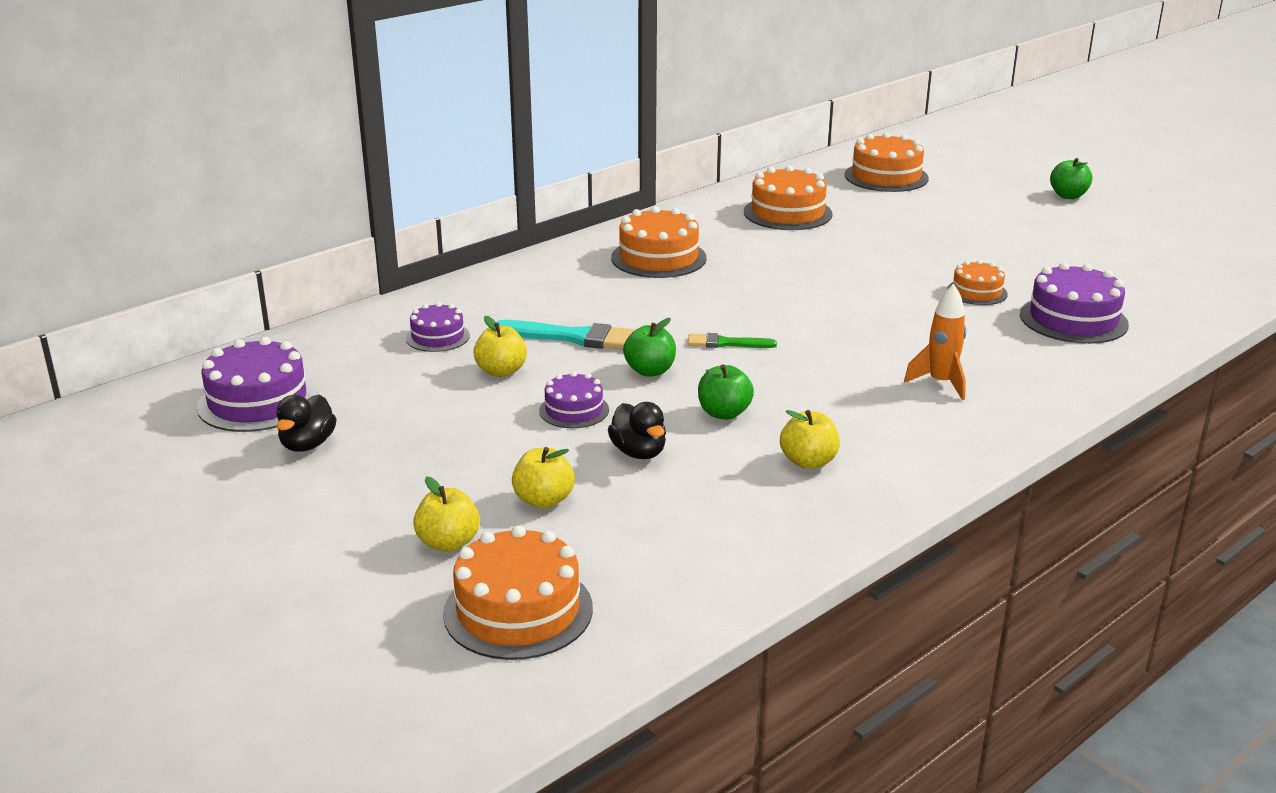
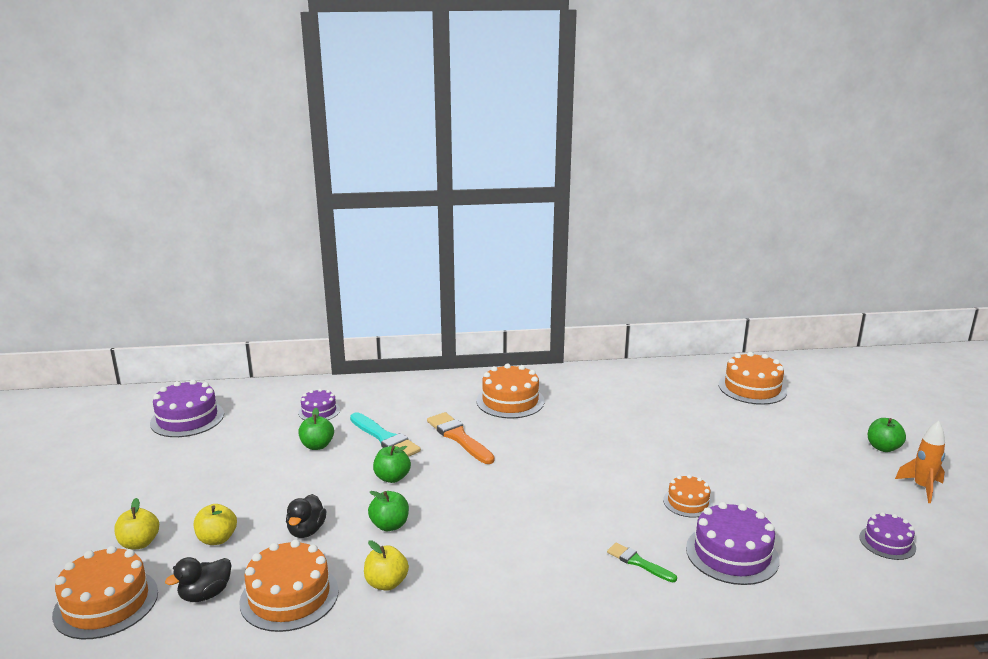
camera: 35 degrees right, 5 degrees down
black duck [276,395,336,452] -> black duck moved to [165,557,231,602]
yellow apple [473,316,527,377] -> green apple [298,408,334,450]
purple cake [539,371,609,428] -> purple cake moved to [859,512,916,560]
green brush [688,333,777,348] -> green brush moved to [607,543,677,582]
orange cake [744,165,833,230] -> orange cake moved to [239,540,339,632]
orange rocket [904,283,966,400] -> orange rocket moved to [895,421,945,503]
none -> orange brush [427,412,495,464]

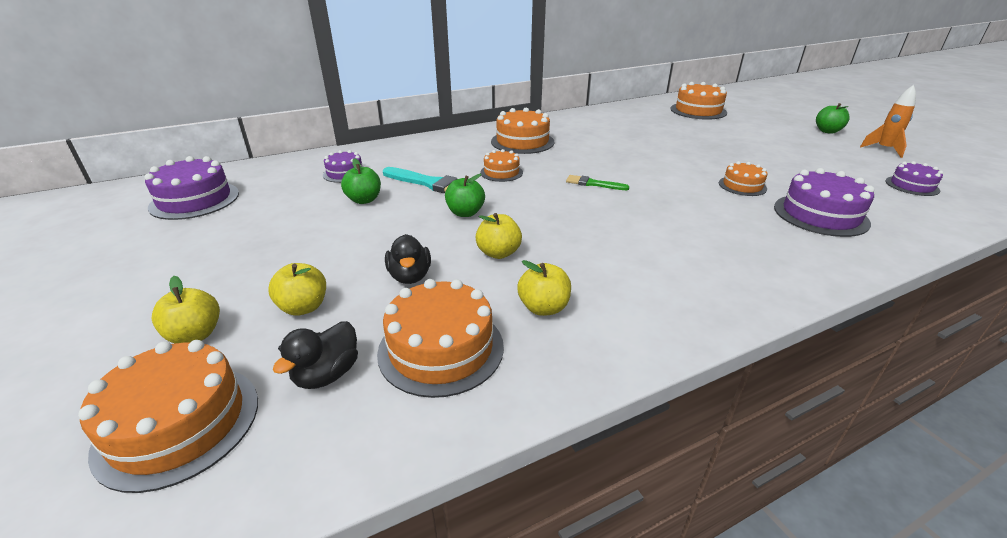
camera: 20 degrees left, 10 degrees up
green apple [368,491,409,531] -> yellow apple [476,213,522,259]
orange brush [427,412,495,464] -> orange cake [480,149,523,182]
green brush [607,543,677,582] -> green brush moved to [566,175,629,190]

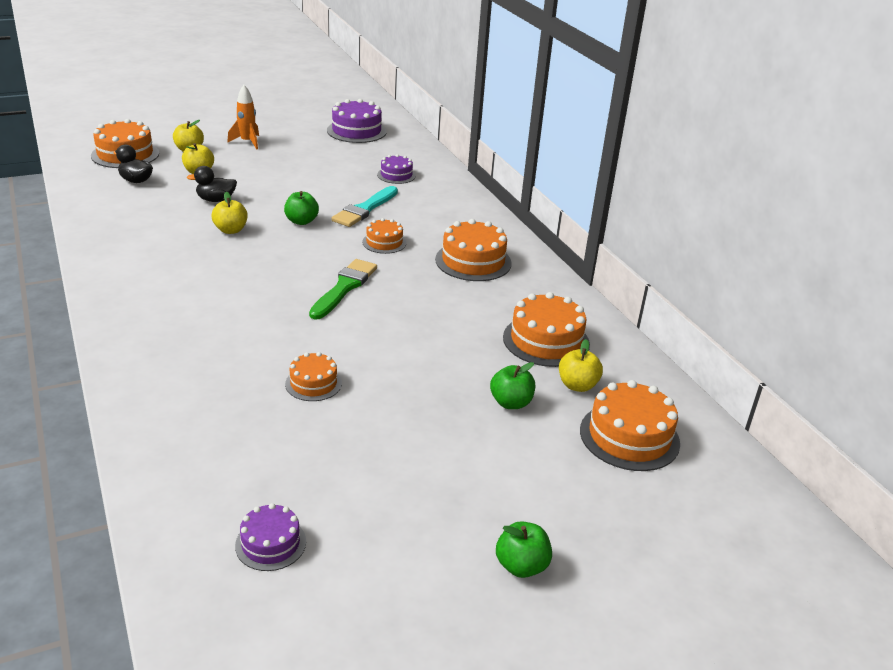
camera: 90 degrees right, 0 degrees up
green apple [341,158,381,204] -> green apple moved to [490,362,535,409]
orange cake [377,279,504,398] -> orange cake moved to [503,292,590,367]
yellow apple [517,260,571,316] -> yellow apple moved to [559,339,603,392]
green brush [566,175,629,190] -> green brush [309,259,377,320], size x1.69
purple cake [774,168,875,237] -> none
orange rocket [860,85,916,158] -> orange rocket moved to [227,85,259,150]

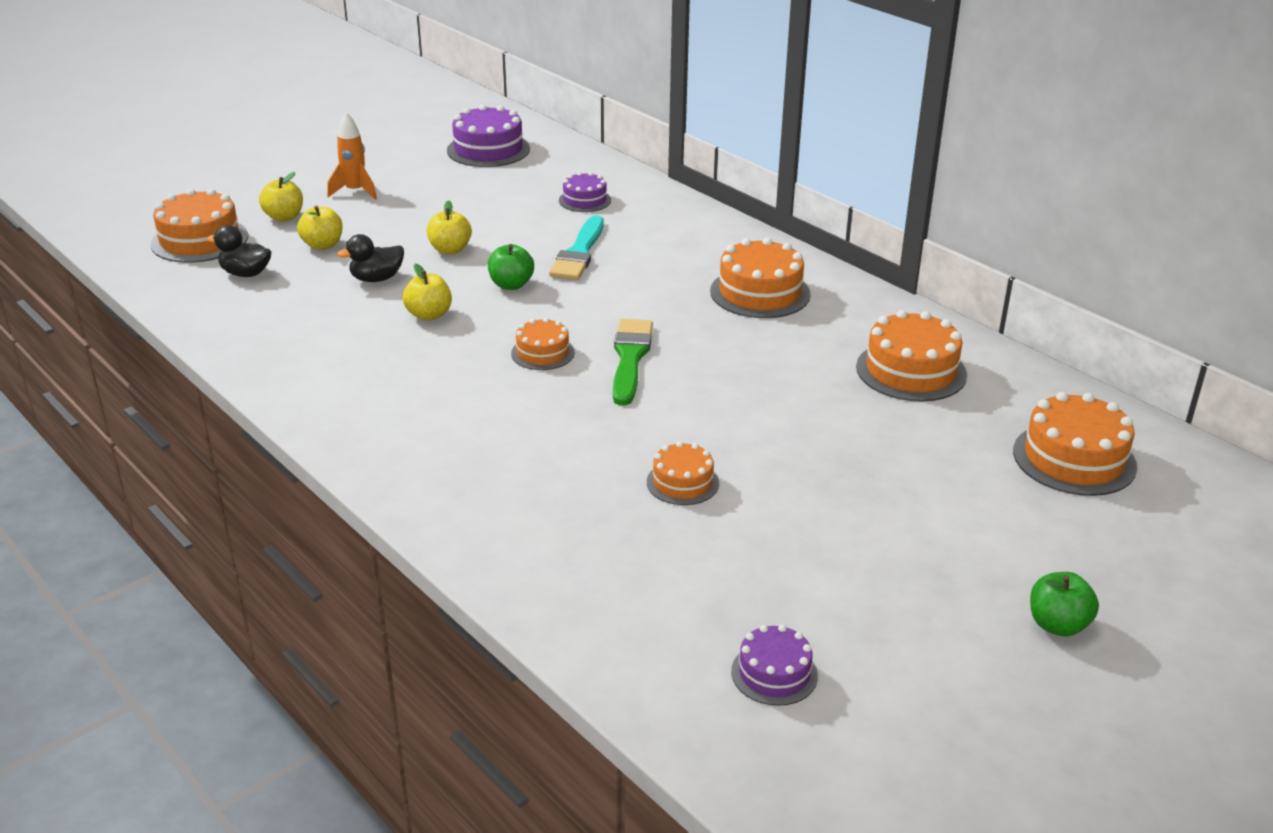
camera: 15 degrees left, 0 degrees up
orange cake [362,218,407,254] -> orange cake moved to [511,318,575,370]
green apple [490,362,535,409] -> none
yellow apple [559,339,603,392] -> yellow apple moved to [426,200,472,254]

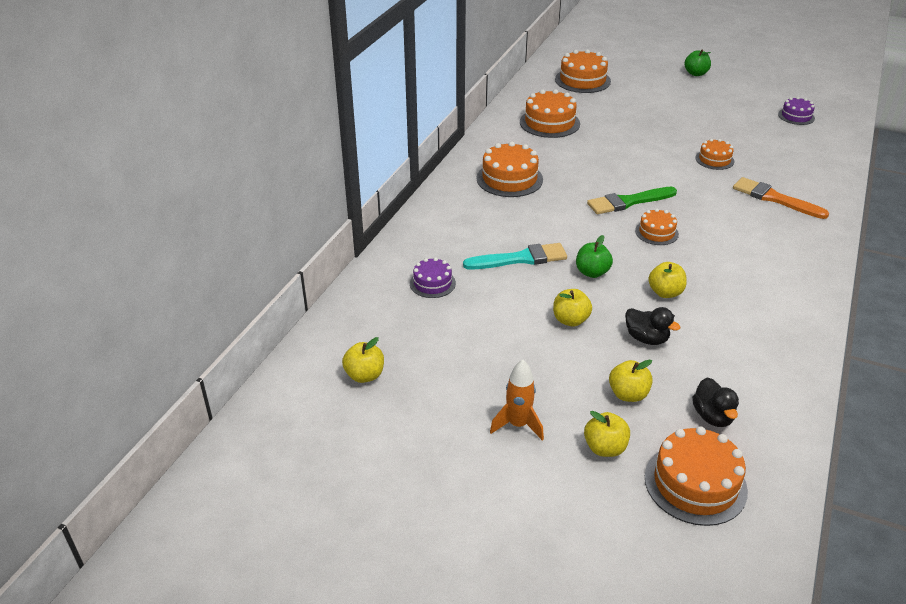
camera: 115 degrees left, 5 degrees up
purple cake [447,104,530,167] -> yellow apple [342,337,384,383]
none -> orange brush [733,177,829,219]

